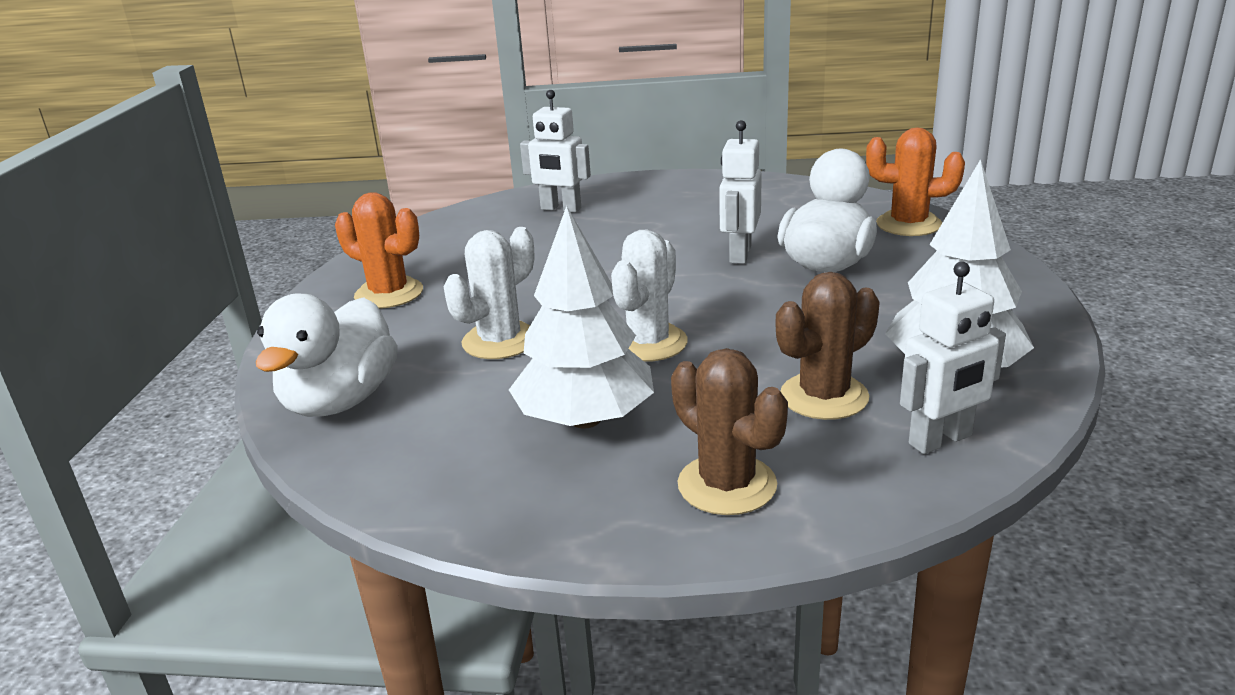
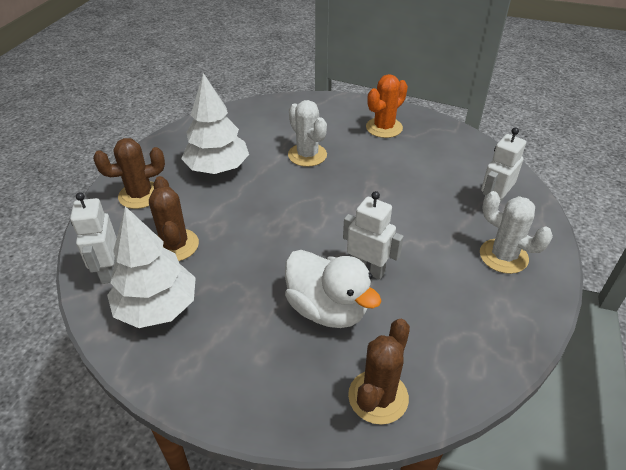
camera: 105 degrees right, 15 degrees up
white duck [256,294,398,417] -> none
white cactus [611,229,688,362] -> white cactus moved to [480,191,553,274]
orange cactus [866,127,965,236] -> brown cactus [348,319,410,425]

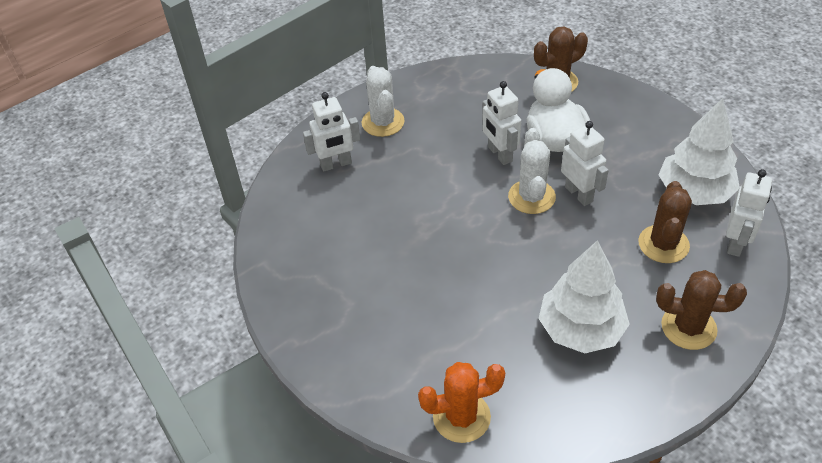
camera: 145 degrees left, 5 degrees up
white cactus [288,100,327,167] -> white cactus moved to [508,128,556,214]
orange cactus [366,74,408,138] -> orange cactus moved to [418,362,505,443]
none -> white robot [561,121,609,206]

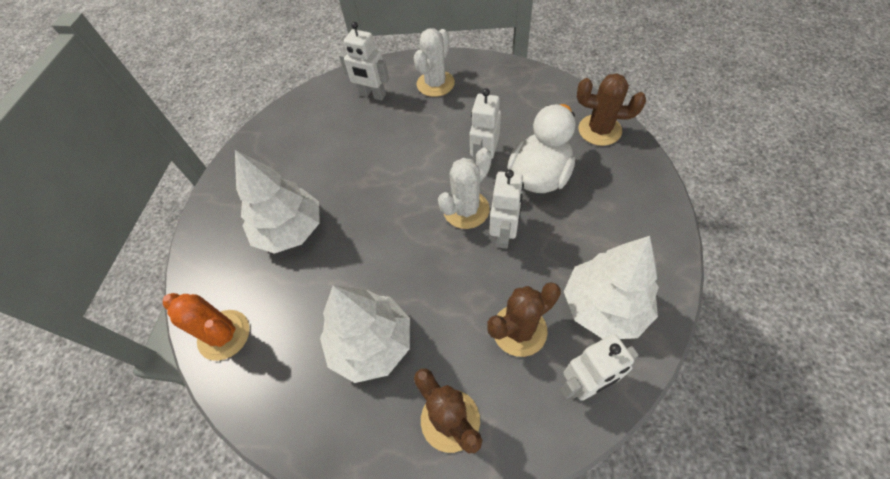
camera: 45 degrees right, 10 degrees up
none -> white tree [235,150,320,254]

